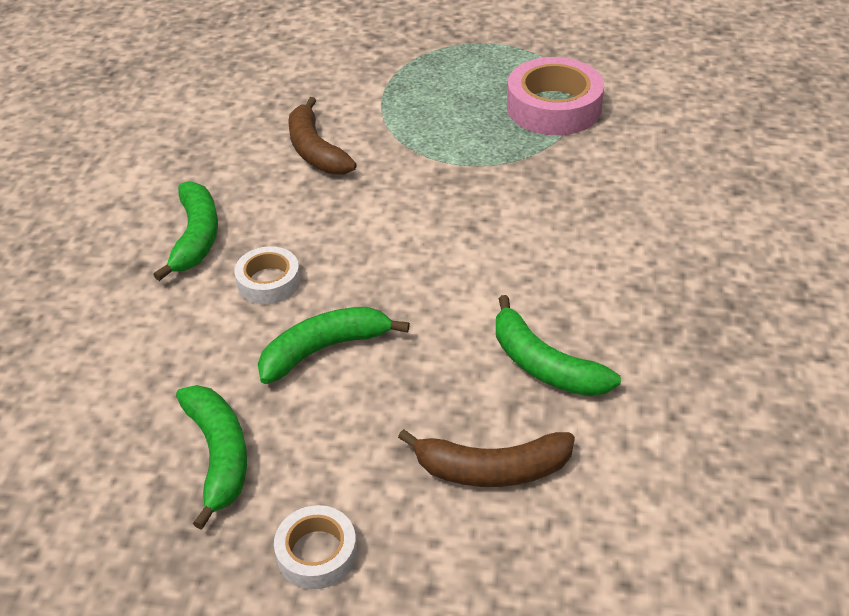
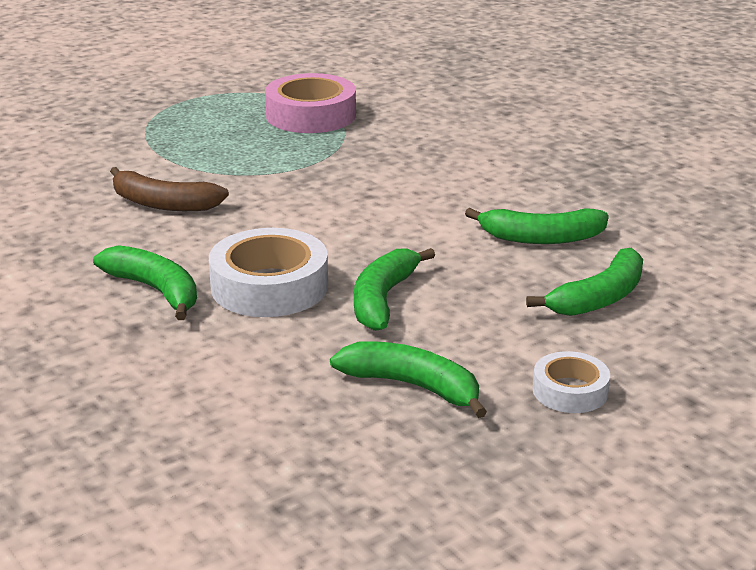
camera: 45 degrees left, 15 degrees down
white tape [234,246,301,304] -> white tape [209,228,328,317], size x1.78
brown banana [398,429,575,487] -> green banana [526,248,643,316]

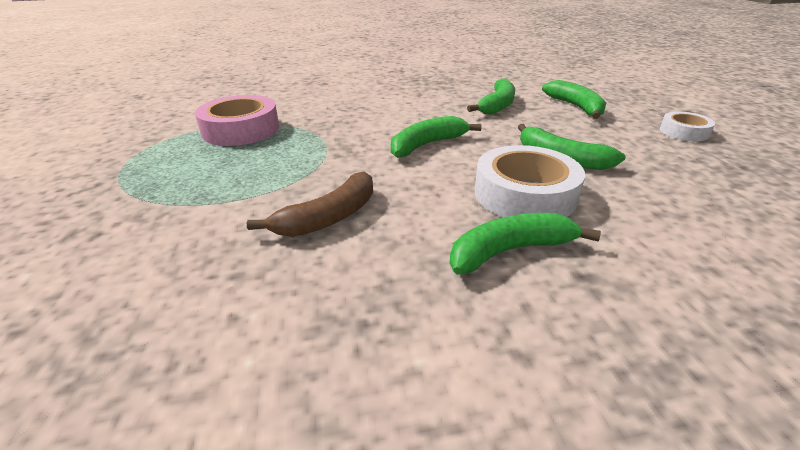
camera: 65 degrees left, 5 degrees up
green banana [330,341,487,418] -> green banana moved to [391,116,482,158]

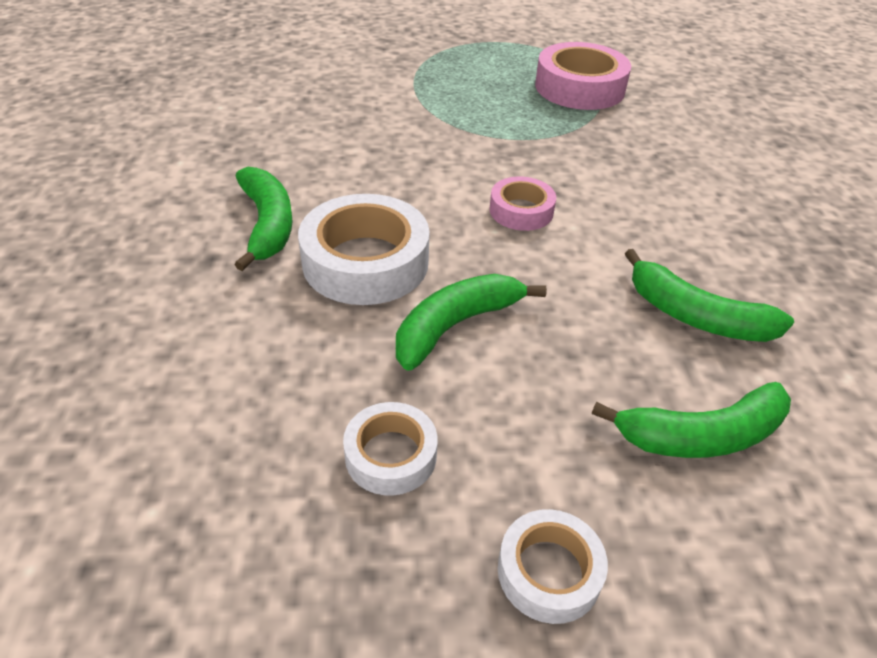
camera: 95 degrees right, 10 degrees up
brown banana [247,172,373,237] -> none
green banana [391,116,482,158] -> pink tape [489,177,556,231]
none -> white tape [343,402,437,496]

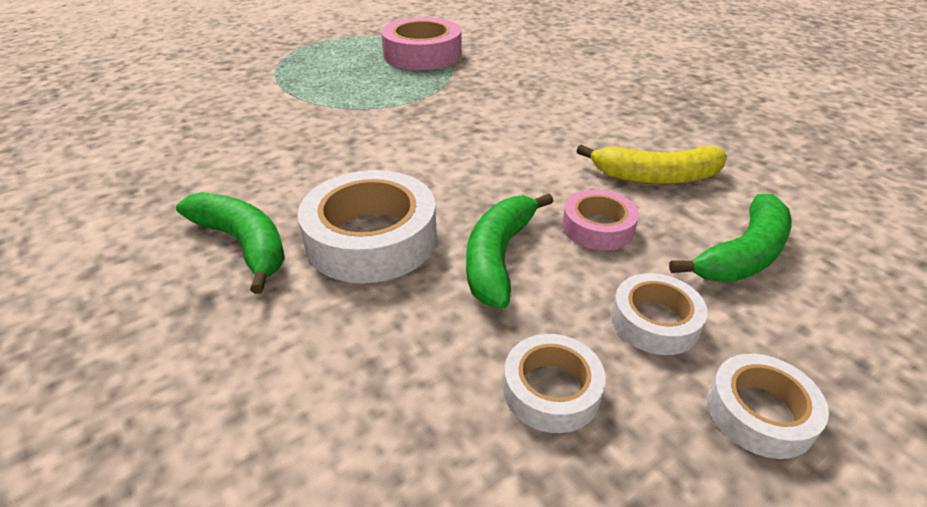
camera: 30 degrees left, 5 degrees down
pink tape [489,177,556,231] -> pink tape moved to [562,190,639,250]
green banana [625,249,794,342] -> yellow banana [576,144,727,184]
none -> white tape [611,273,708,355]

